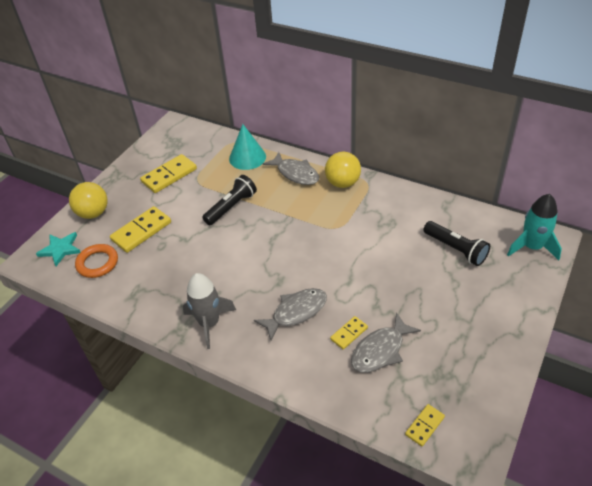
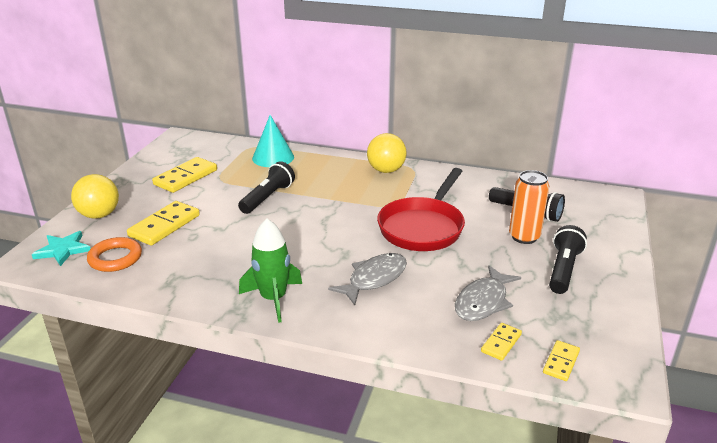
camera: 15 degrees left, 15 degrees down
grey rocket [183,273,236,349] -> green rocket [239,219,302,323]
grey fish [263,152,319,185] -> none
yellow domino [330,316,368,350] -> yellow domino moved to [481,323,522,361]
turquoise rocket [507,194,562,260] -> none
none -> red pan [377,168,465,251]
none -> orange can [509,170,549,244]
none -> black flashlight [549,225,587,294]

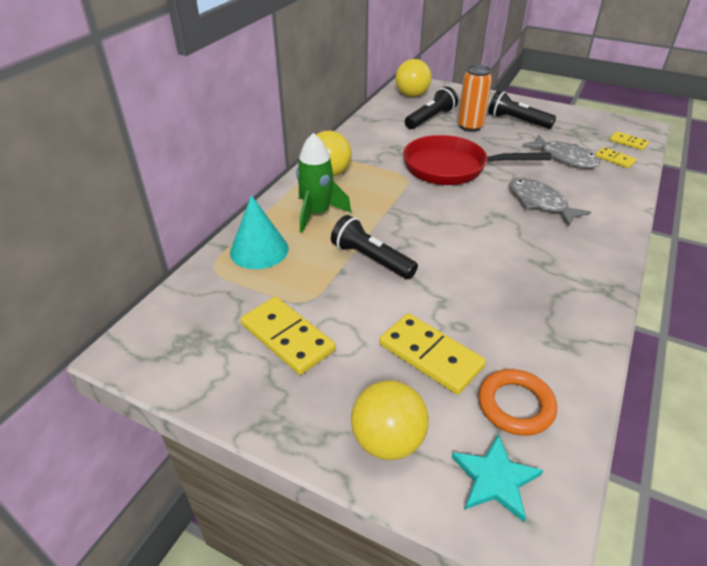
camera: 80 degrees left, 10 degrees up
green rocket [239,219,302,323] -> green rocket moved to [296,133,352,233]
red pan [377,168,465,251] -> red pan turned 150 degrees clockwise [403,135,551,185]
none -> yellow ball [395,59,431,97]

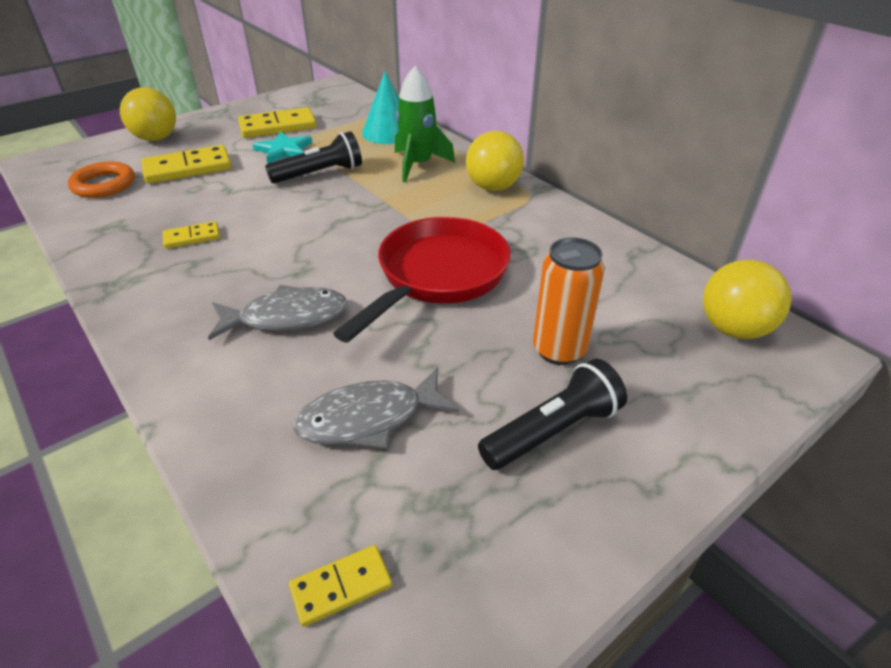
camera: 115 degrees right, 0 degrees up
black flashlight [405,87,458,129] -> none
turquoise star [451,434,543,522] -> turquoise star moved to [252,132,312,164]
yellow domino [595,147,637,168] -> yellow domino moved to [163,221,220,249]

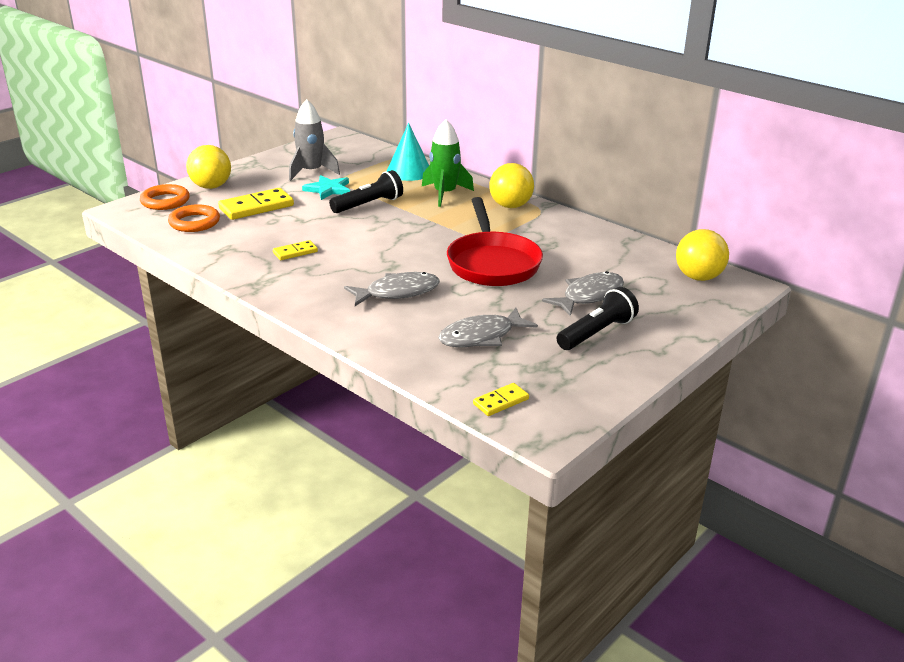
camera: 10 degrees left, 10 degrees down
yellow domino [238,107,316,138] -> grey rocket [289,99,340,181]
red pan [333,217,511,343] -> red pan turned 150 degrees clockwise [447,197,543,286]
orange can [533,237,605,365] -> grey fish [542,271,624,316]
none -> orange ring [140,184,190,210]

